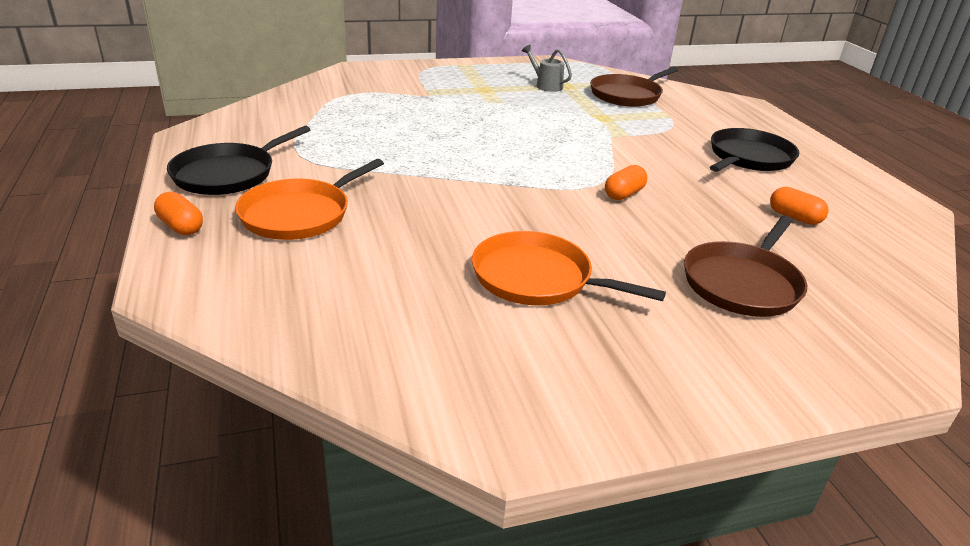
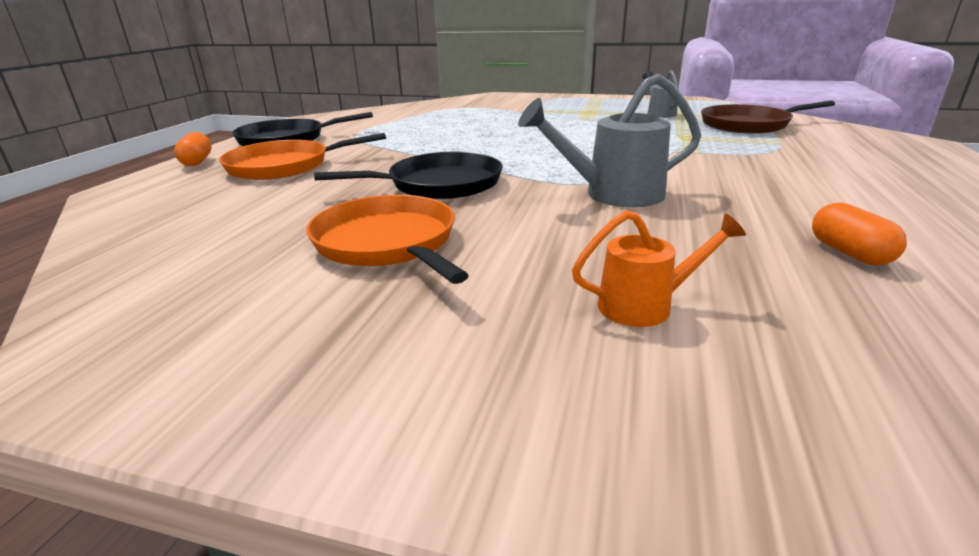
camera: 35 degrees right, 5 degrees down
orange capsule [605,165,647,200] -> grey watering can [518,74,702,207]
brown pan [684,216,807,317] -> orange watering can [572,211,746,327]
black pan [710,128,799,172] -> black pan moved to [314,152,503,199]

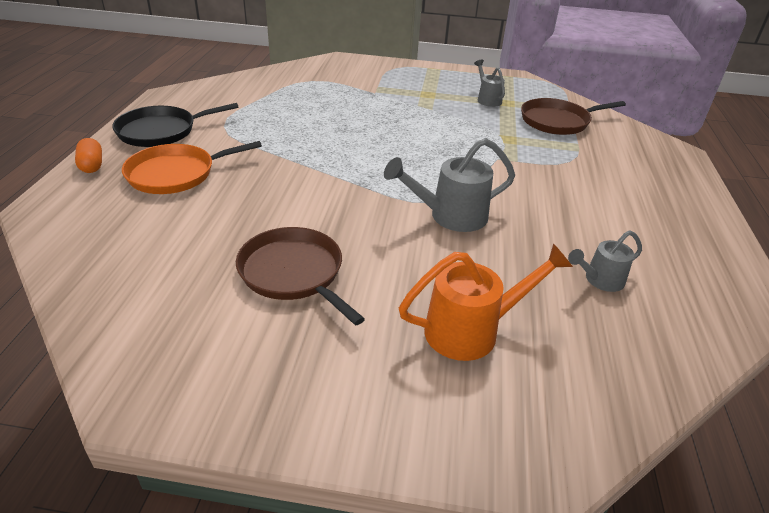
camera: 10 degrees left, 10 degrees up
orange pan [306,195,469,284] -> brown pan [236,227,365,326]
black pan [314,152,503,199] -> none
orange watering can [572,211,746,327] -> orange watering can [399,243,573,361], size x1.65
orange capsule [812,203,907,265] -> grey watering can [568,230,642,292]

